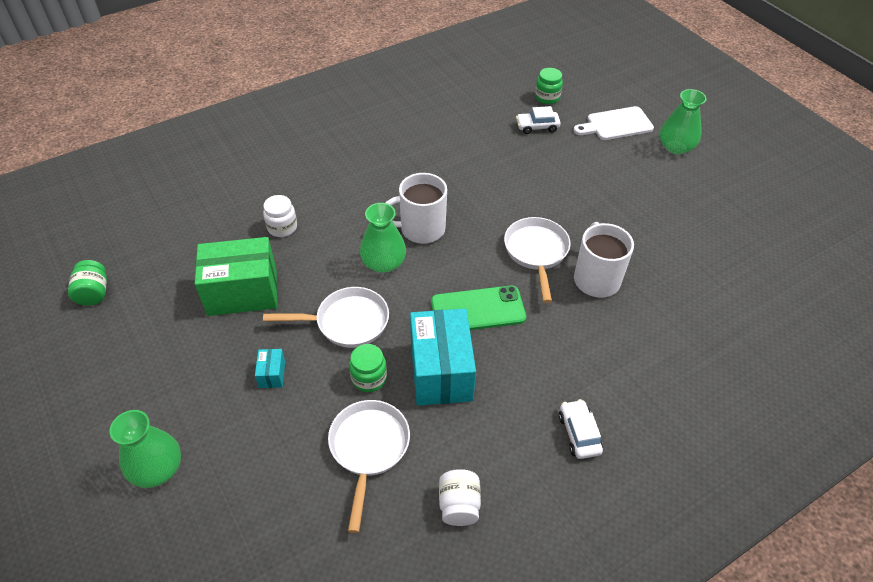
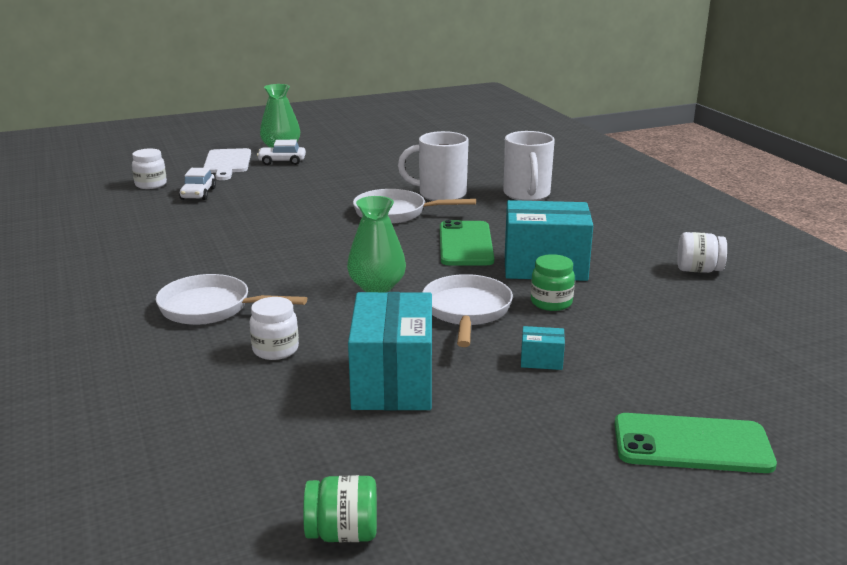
camera: 80 degrees left, 25 degrees down
green vase [109,410,181,488] -> green phone [614,413,777,473]
green box [195,237,277,316] -> turquoise box [348,292,432,410]
white pan [328,400,410,533] -> white pan moved to [156,274,307,325]
white mug [385,173,447,244] -> white mug moved to [504,131,555,201]
green jar [535,68,563,104] -> white jar [132,149,167,189]
white car [559,399,603,459] -> white car moved to [257,140,306,165]

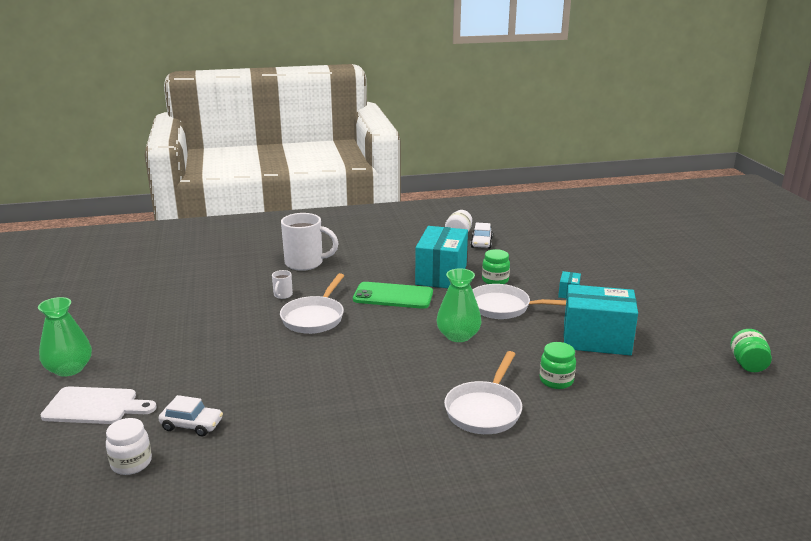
camera: 80 degrees left, 0 degrees up
white jar [249,297,299,360] -> green jar [540,342,576,389]
white car [257,140,306,165] -> white car moved to [471,222,493,249]
white mug [398,131,469,201] -> white mug [272,270,293,299], size x0.46
green phone [614,413,777,473] -> none

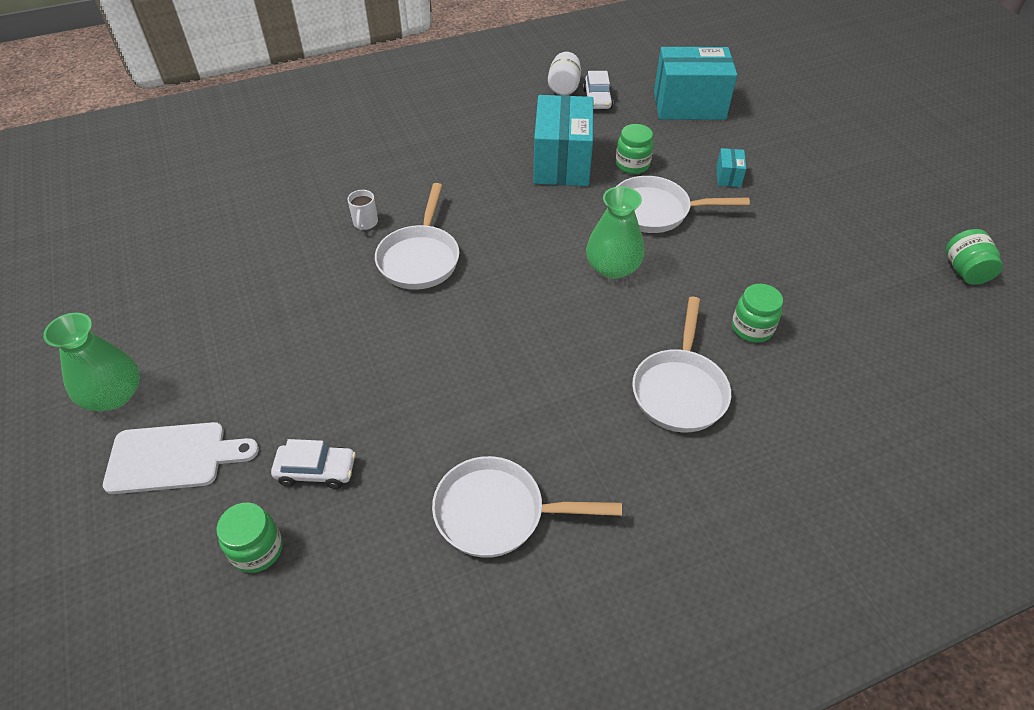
camera: 10 degrees left, 25 degrees up
white jar [106,418,152,475] -> green jar [216,502,283,573]
white mug [281,213,339,271] -> none
green phone [353,282,433,309] -> none
turquoise box [564,284,638,355] -> turquoise box moved to [654,47,737,120]
none -> white pan [432,456,622,558]

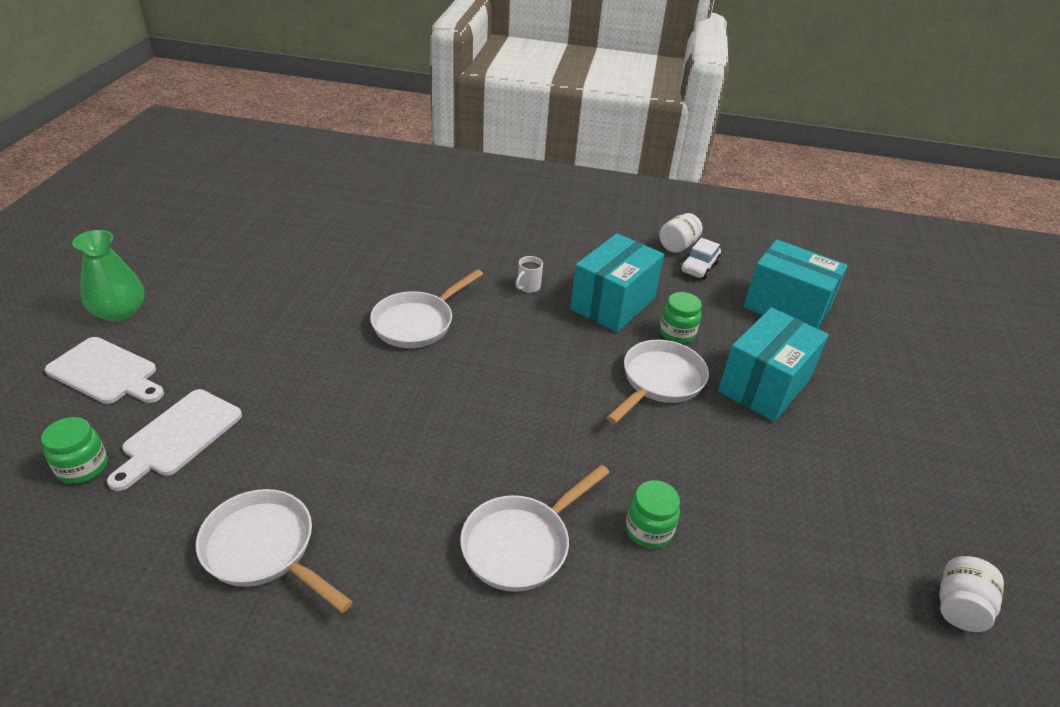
camera: 30 degrees right, 10 degrees down
white car [271,439,356,489] -> white cutting board [107,389,242,491]
white mug [347,190,378,230] -> white mug moved to [516,256,543,293]
green vase [586,186,644,279] -> none
white pan [616,176,750,233] -> white pan turned 90 degrees clockwise [606,340,709,424]
turquoise box [716,148,746,187] -> turquoise box [718,307,829,422], size x2.39
green jar [946,229,1003,285] -> white jar [939,556,1004,632]

